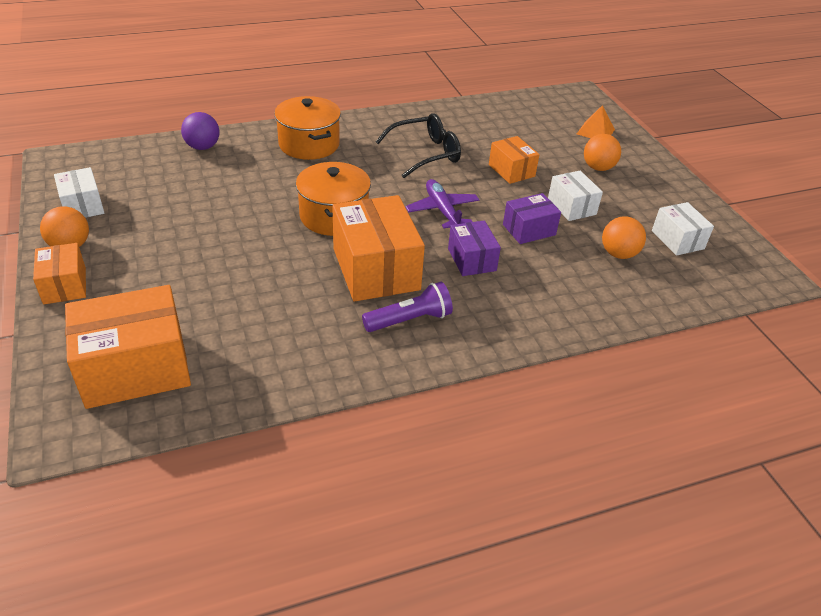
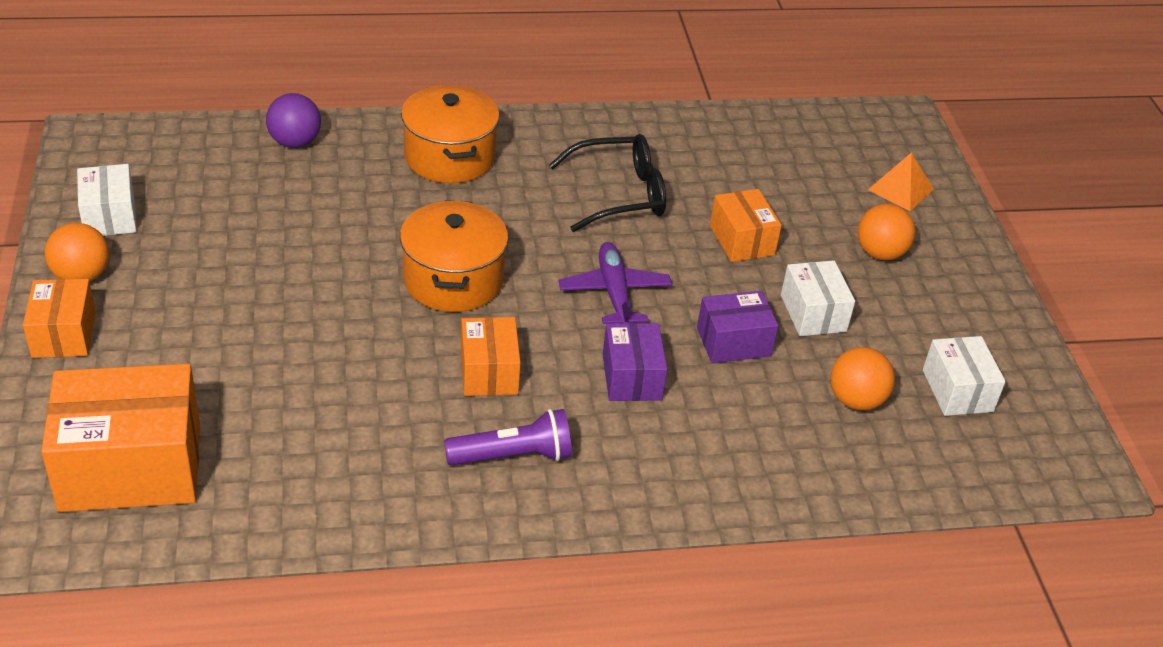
camera: 10 degrees right, 0 degrees up
orange box [332,195,425,302] -> orange box [461,317,521,396], size x0.55

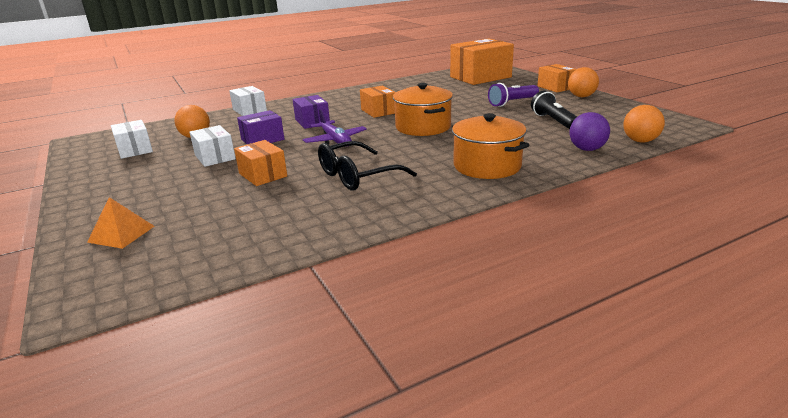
camera: 165 degrees right, 15 degrees down
white box [77,164,137,236] -> white box moved to [229,86,267,116]
purple flashlight [444,409,572,466] -> purple flashlight moved to [488,83,539,107]
orange ball [858,204,915,260] -> orange ball moved to [624,105,665,142]
none -> black flashlight [531,91,577,129]

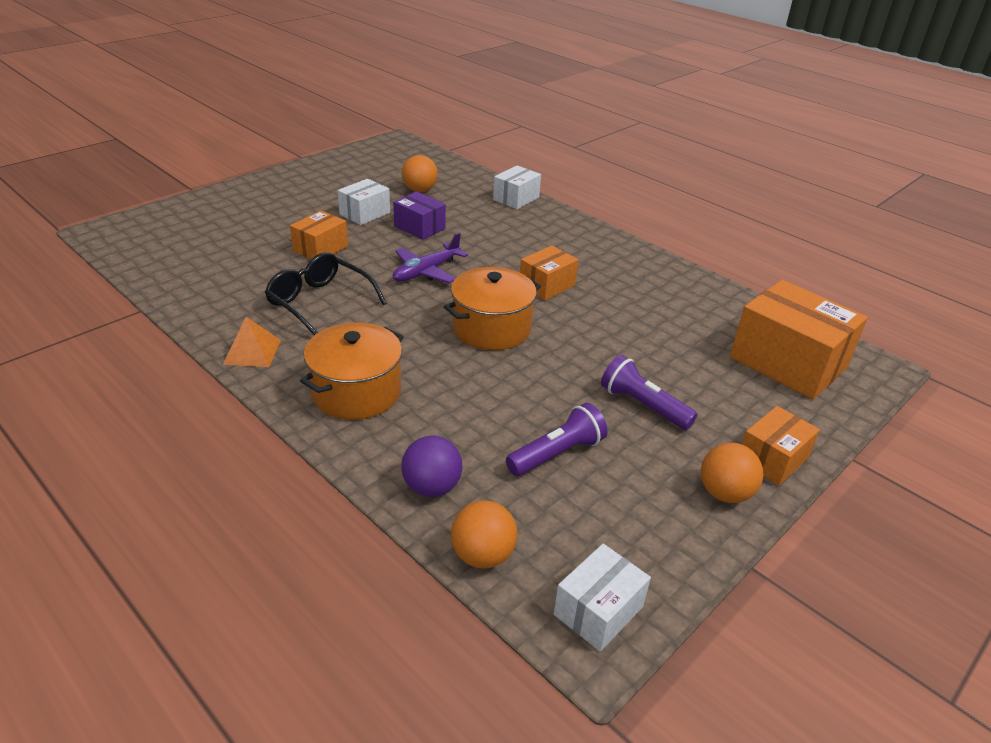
camera: 70 degrees right, 10 degrees up
orange pyramid [87,197,155,249] -> orange pyramid moved to [223,317,281,367]
white box [111,120,153,159] -> white box moved to [554,544,651,652]
purple box [293,95,330,129] -> none
black flashlight [531,91,577,129] -> purple flashlight [506,403,608,476]

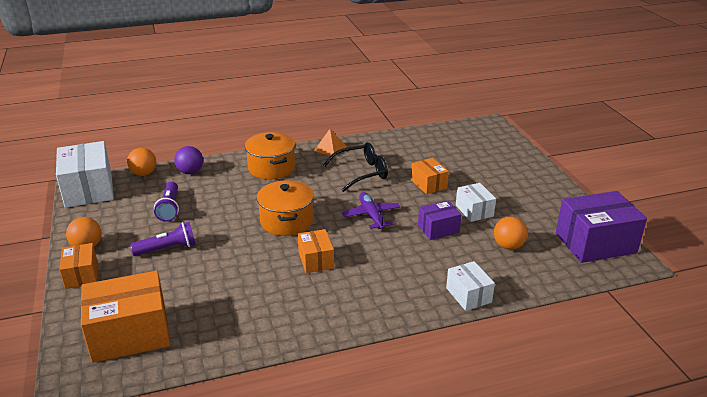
camera: 120 degrees right, 5 degrees down
white box [554,544,651,652] -> white box [56,141,114,208], size x1.83
none -> purple box [556,191,647,263]

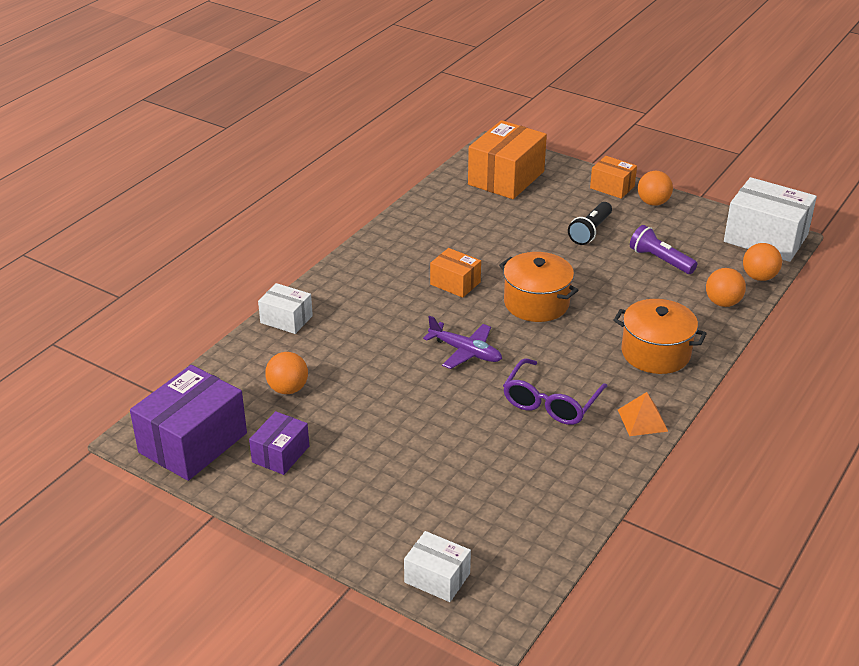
camera: 140 degrees right, 5 degrees up
purple flashlight [130,222,196,256] -> black flashlight [568,202,612,245]
purple ball [174,146,203,174] -> orange ball [706,268,746,307]
black glasses [323,142,388,192] -> purple glasses [503,358,608,425]
orange box [411,158,449,194] -> none
purple box [418,201,461,240] -> purple box moved to [249,411,309,475]
white box [456,183,496,222] -> white box moved to [404,531,471,602]

